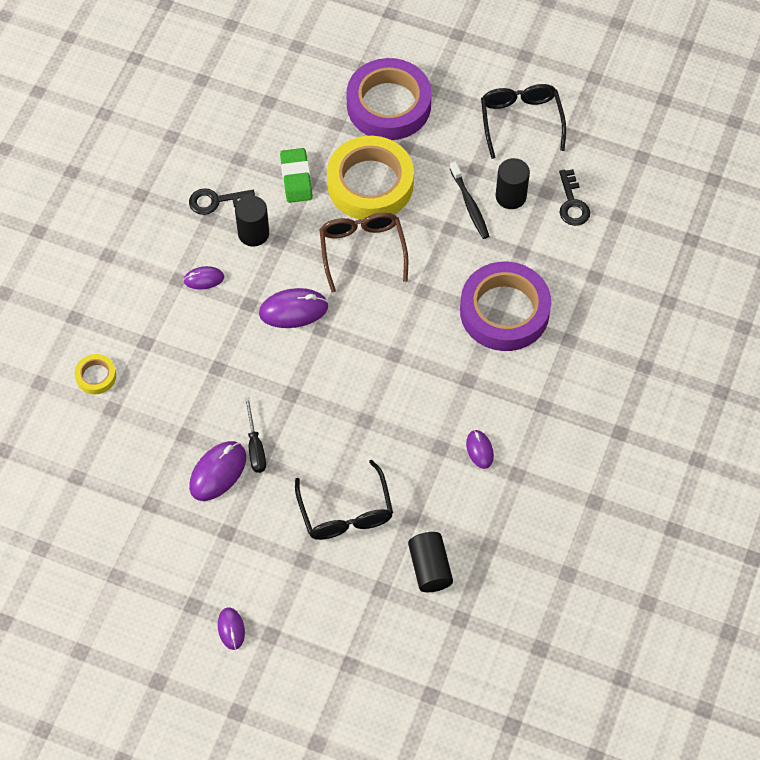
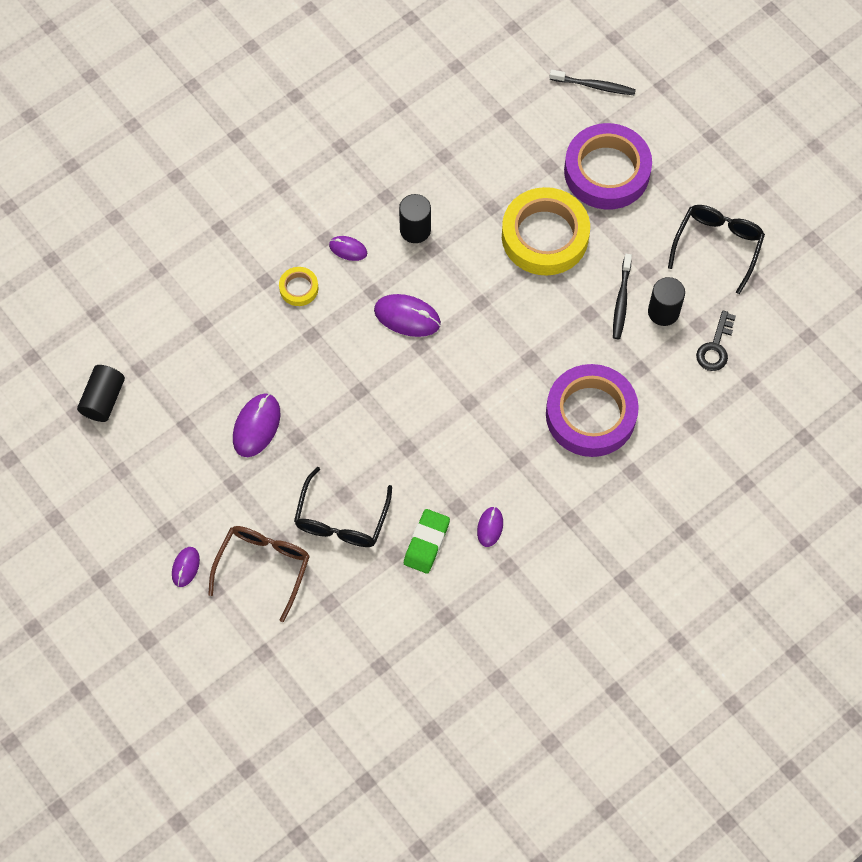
camera: 30 degrees right, 5 degrees up
yellow tape [75,354,116,394] -> yellow tape moved to [279,267,319,306]
black key [189,188,255,215] -> none
purple mouse [189,441,246,501] -> purple mouse turned 45 degrees counterclockwise [233,394,280,457]
black screwdriver [245,397,266,473] -> none
green eraser [280,148,313,203] -> green eraser moved to [404,509,450,574]
brown glasses [319,212,408,293] -> brown glasses moved to [208,526,310,622]
black cylinder [408,532,453,592] -> black cylinder moved to [77,365,125,422]
none -> black toothbrush [549,69,636,95]

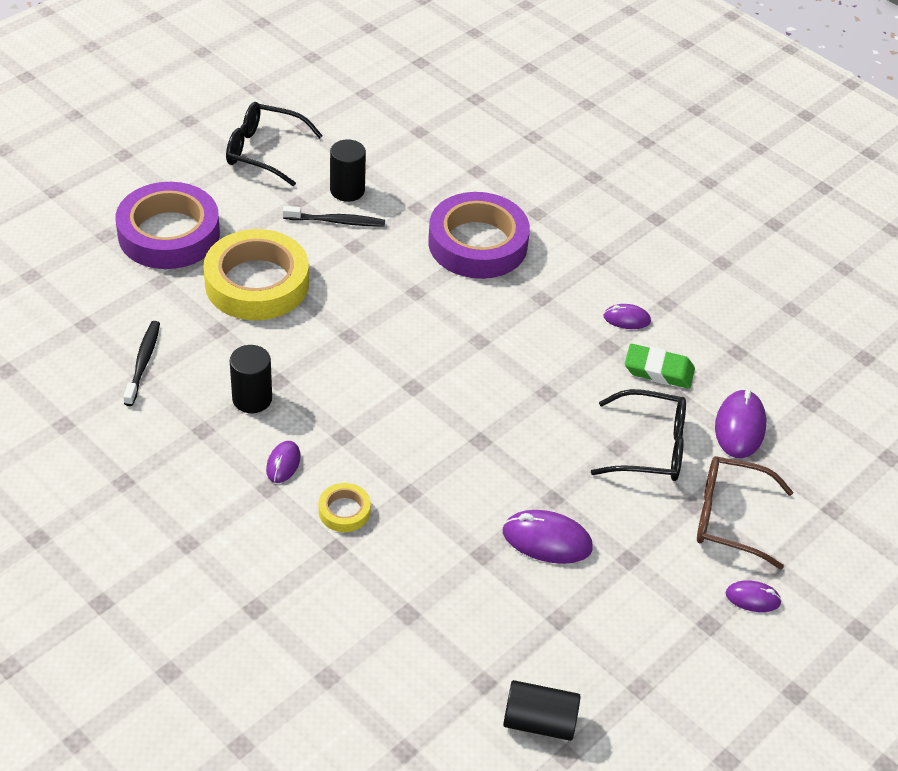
camera: 100 degrees left, 20 degrees down
purple mouse [374,294,441,337] -> purple mouse moved to [715,389,766,458]
black toothbrush [549,69,636,95] -> black toothbrush moved to [123,321,160,406]
black key [696,310,736,371] -> none

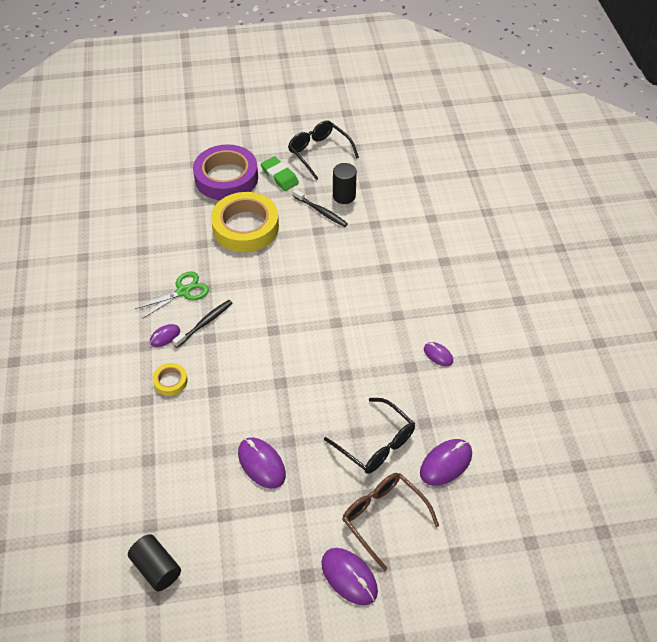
camera: 40 degrees right, 5 degrees up
black toothbrush [123,321,160,406] -> black toothbrush moved to [172,300,232,348]
black cylinder [230,345,272,413] -> green scissors [135,271,209,319]
purple tape [428,192,530,279] -> none
green eraser [625,344,695,389] -> green eraser moved to [261,156,299,191]
purple mouse [725,580,782,612] -> purple mouse [321,548,378,605], size x1.70

